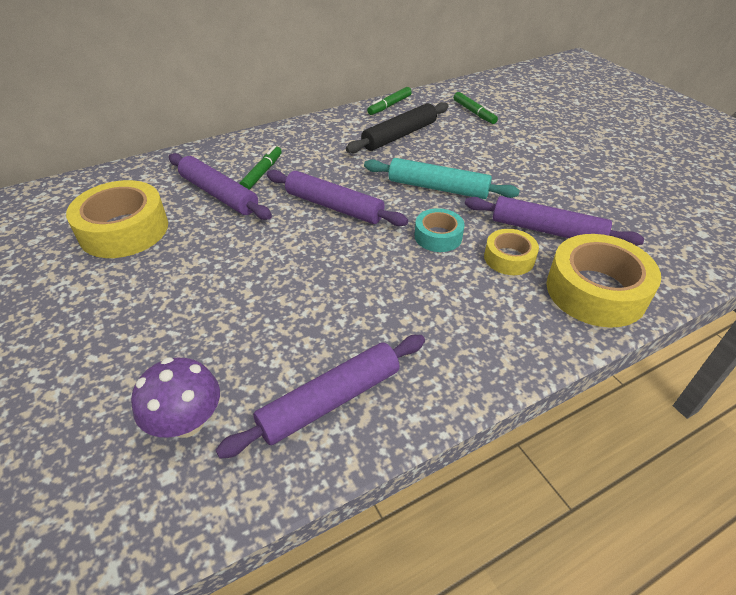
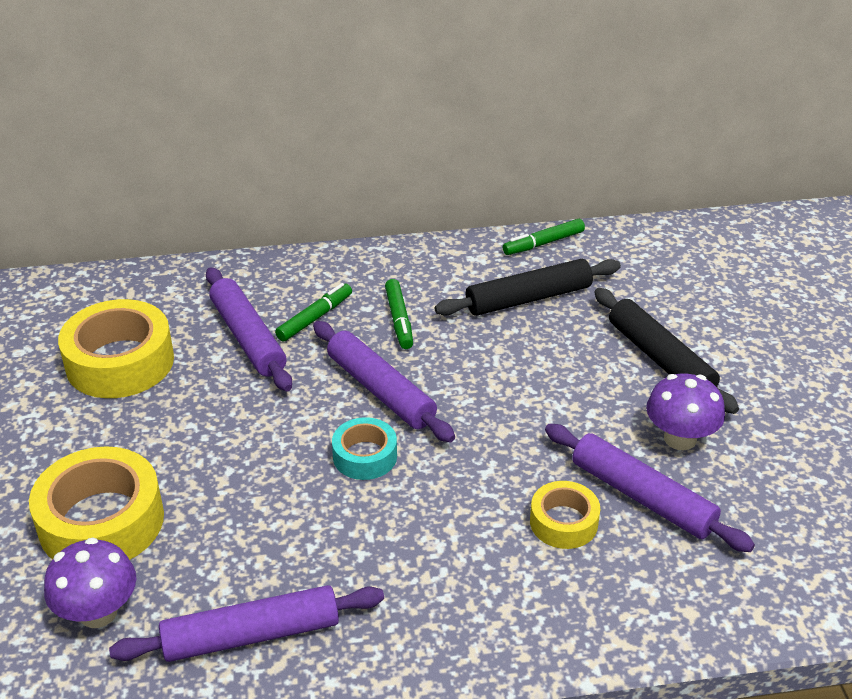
camera: 20 degrees right, 5 degrees down
turquoise rolling pin [364,158,520,199] -> none
turquoise tape [414,208,465,252] -> turquoise tape moved to [332,417,397,480]
green marker [454,92,498,124] -> green marker moved to [385,279,413,349]
yellow tape [547,234,661,328] -> yellow tape moved to [29,446,164,560]
none -> black rolling pin [594,288,739,414]
none -> purple mushroom [646,374,725,451]

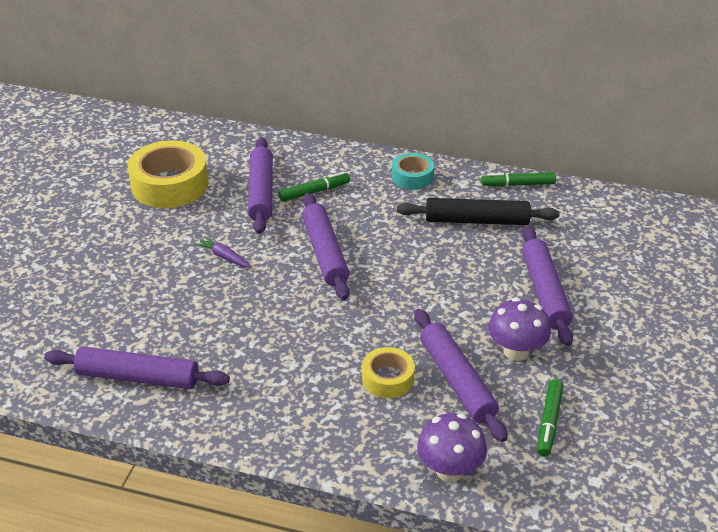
camera: 25 degrees right, 0 degrees up
yellow tape [29,446,164,560] -> none
purple mushroom [44,538,136,628] -> purple mushroom moved to [417,413,487,482]
turquoise tape [332,417,397,480] -> turquoise tape moved to [392,153,434,190]
green marker [385,279,413,349] -> green marker moved to [537,379,563,457]
black rolling pin [594,288,739,414] -> purple rolling pin [522,226,573,346]
none -> purple carrot [194,236,252,268]

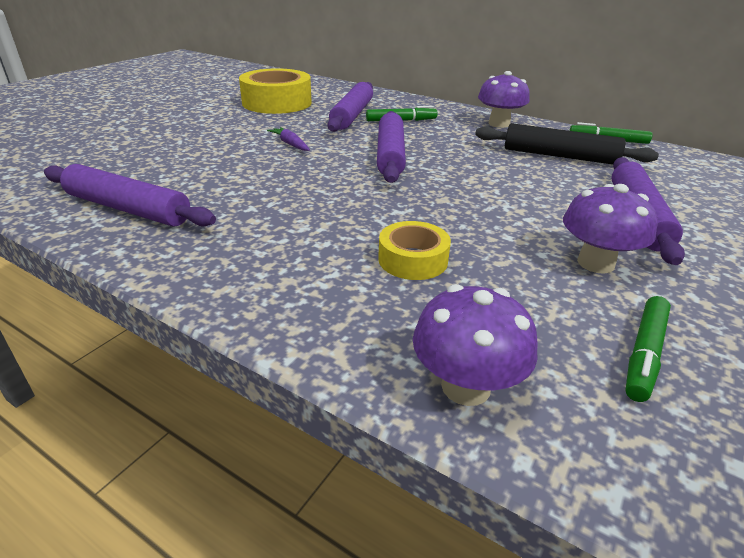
camera: 15 degrees right, 5 degrees down
turquoise tape [392,153,434,190] -> purple mushroom [478,71,530,128]
purple rolling pin [414,309,508,442] -> none

